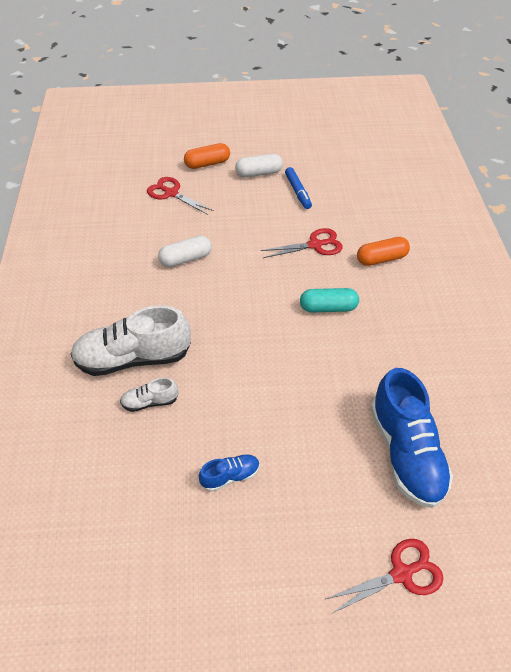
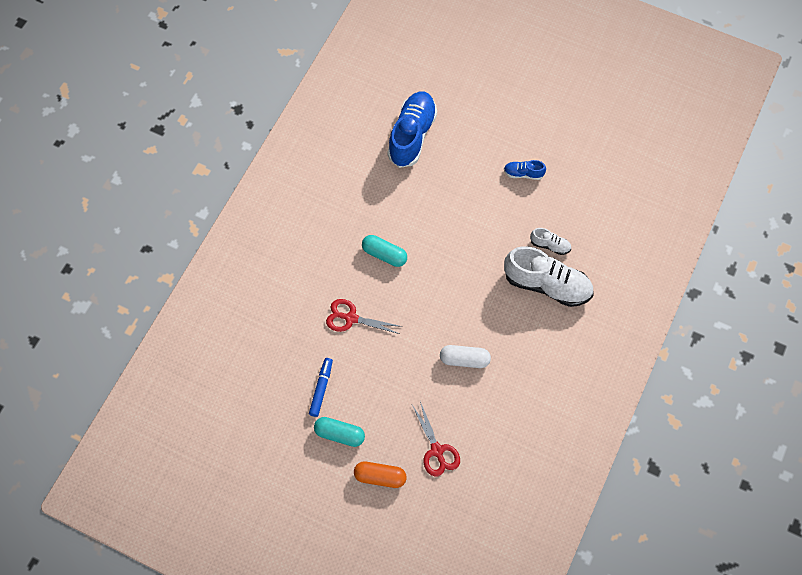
camera: 150 degrees left, 15 degrees up
white capsule [235,154,283,178] -> turquoise capsule [314,417,365,447]
red scissors [326,539,443,614] -> none
orange capsule [357,237,410,266] -> none

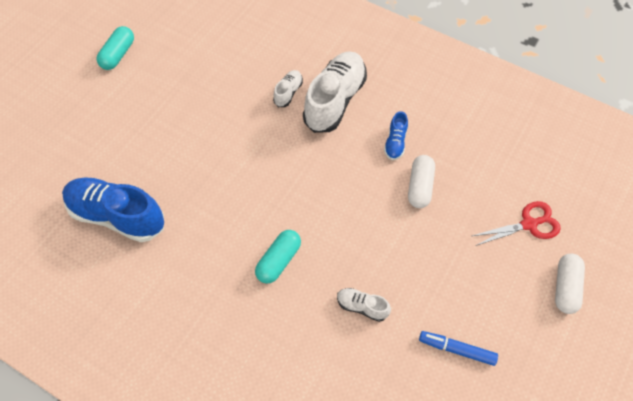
camera: 85 degrees left, 5 degrees down
turquoise capsule [314,417,365,447] -> turquoise capsule moved to [96,26,134,70]
red scissors [326,299,402,334] -> white shoe [337,288,391,322]
orange capsule [354,462,407,488] -> white capsule [555,254,585,314]
blue shoe [504,160,546,180] -> blue shoe moved to [384,111,408,160]

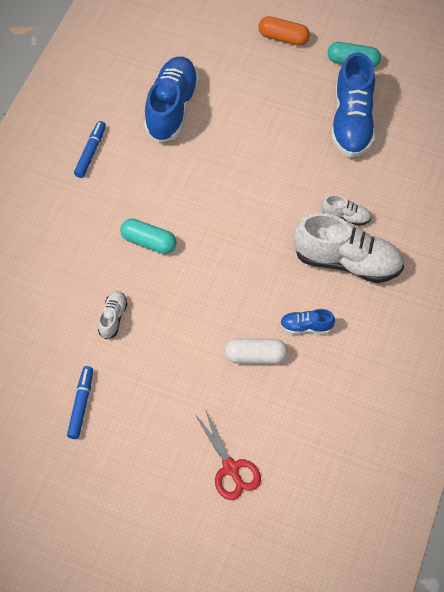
camera: 80 degrees right, 0 degrees up
white capsule [555,254,585,314] -> none
none -> blue marker [74,121,106,178]
none -> orange capsule [258,16,310,46]
none -> blue shoe [331,52,375,157]

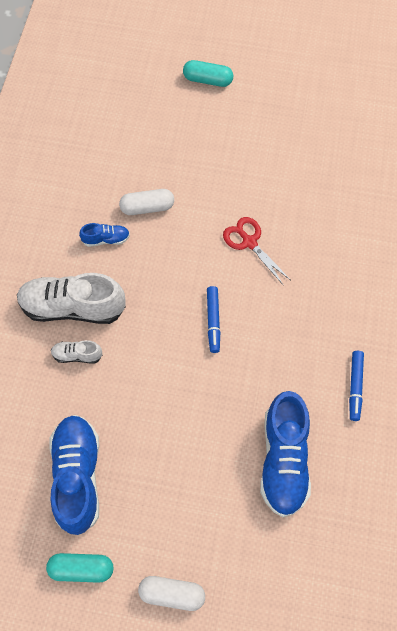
camera: 170 degrees right, 5 degrees up
blue marker [67,366,93,439] -> blue marker moved to [207,286,220,353]
white shoe [98,291,128,339] -> none
turquoise capsule [120,218,176,254] -> turquoise capsule moved to [183,60,233,87]
red scissors [195,410,261,500] -> red scissors moved to [223,217,290,286]
orange capsule [258,16,310,46] -> white capsule [138,576,205,611]

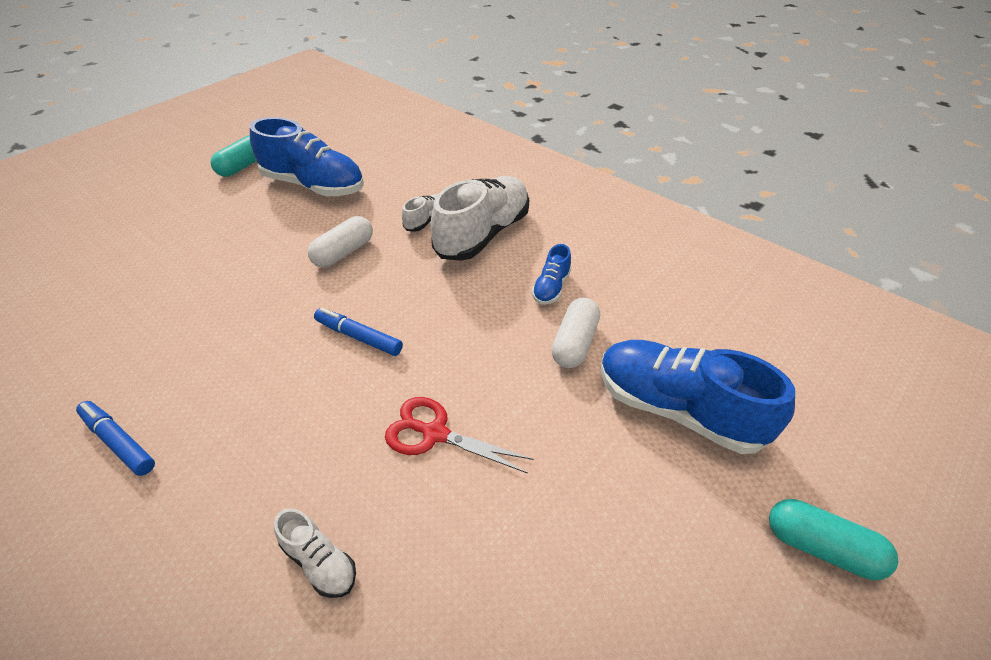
camera: 120 degrees right, 20 degrees down
white capsule [138,576,205,611] -> white capsule moved to [307,216,373,267]
turquoise capsule [183,60,233,87] -> turquoise capsule turned 75 degrees clockwise [769,499,898,580]
red scissors [223,217,290,286] -> red scissors turned 150 degrees counterclockwise [385,397,534,474]
blue shoe [260,391,311,517] -> blue shoe moved to [600,340,795,454]
none -> white shoe [274,508,356,598]

